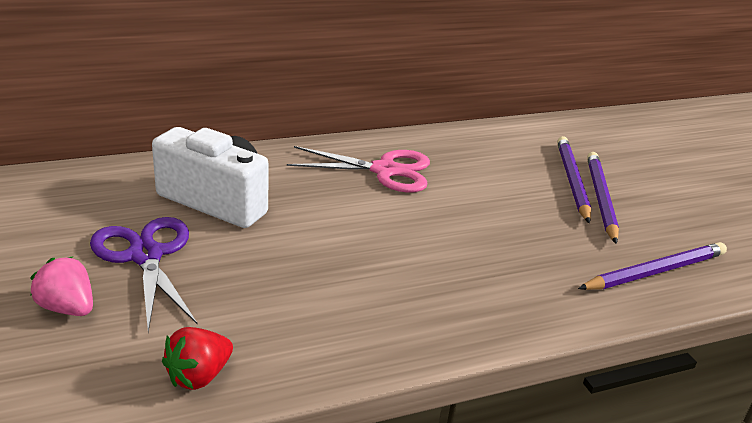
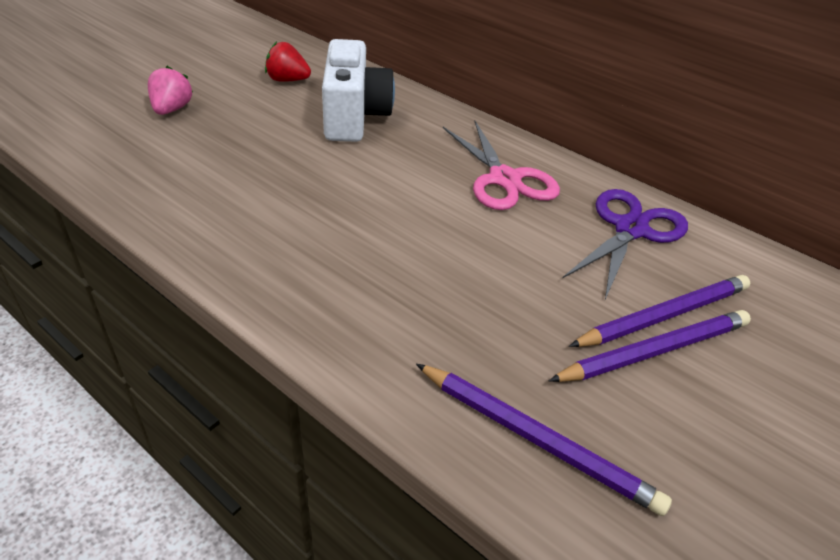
camera: 60 degrees right, 10 degrees up
purple scissors [90,217,198,332] -> purple scissors moved to [563,189,688,299]
red strawberry [162,327,233,390] -> red strawberry moved to [265,42,311,82]

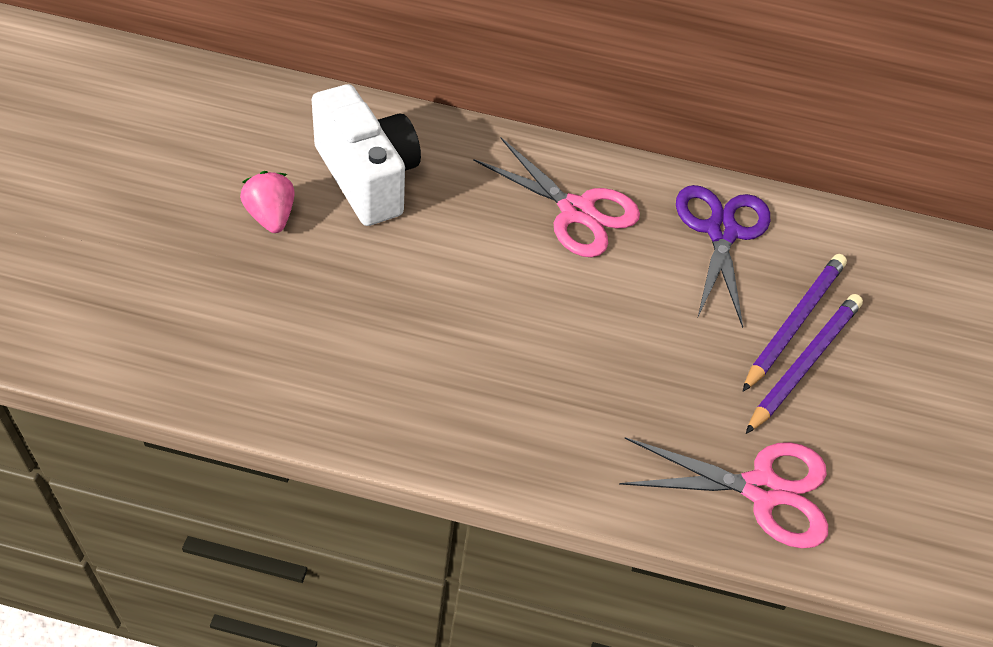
camera: 30 degrees left, 10 degrees up
pink strawberry [148,66,193,115] -> pink strawberry moved to [240,171,295,233]
red strawberry [265,42,311,82] -> none
purple pencil [416,364,672,516] -> pink scissors [619,437,828,548]

